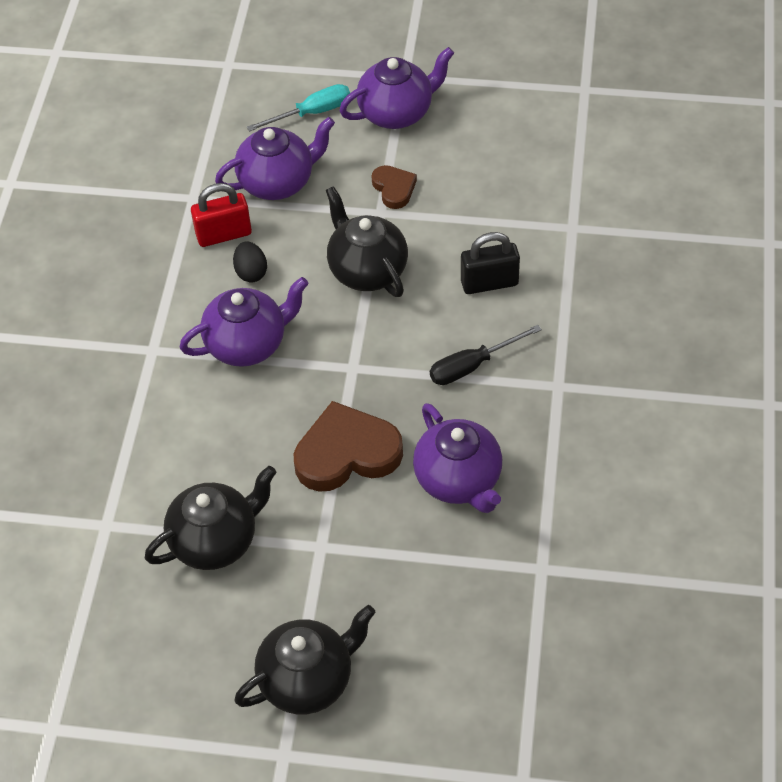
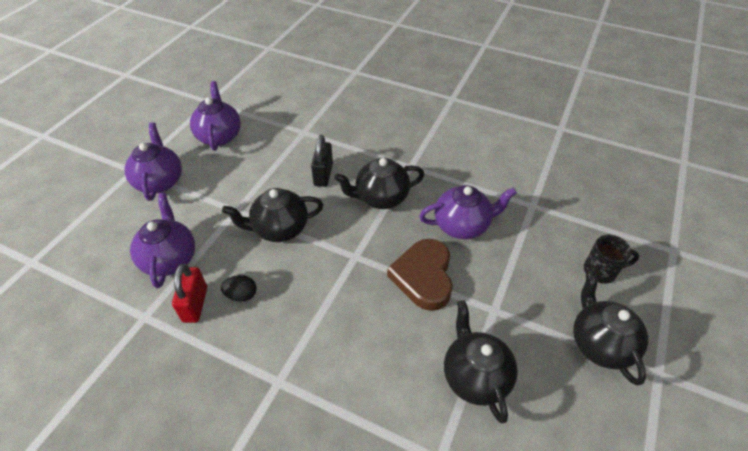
camera: 75 degrees left, 5 degrees down
purple teapot [179,277,308,367] -> purple teapot moved to [190,81,241,151]
turquoise screwdriver [247,84,350,132] -> none
brown heart [372,165,417,209] -> none
black screwdriver [430,325,542,385] -> black teapot [334,157,425,209]
none -> black mug [584,235,639,284]

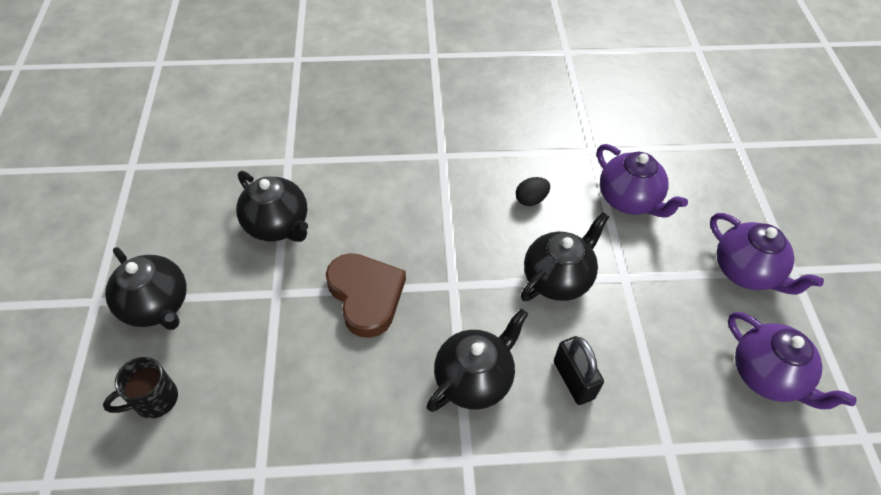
camera: 150 degrees right, 5 degrees up
red padlock [172,264,207,323] -> none
purple teapot [419,185,517,239] -> none

